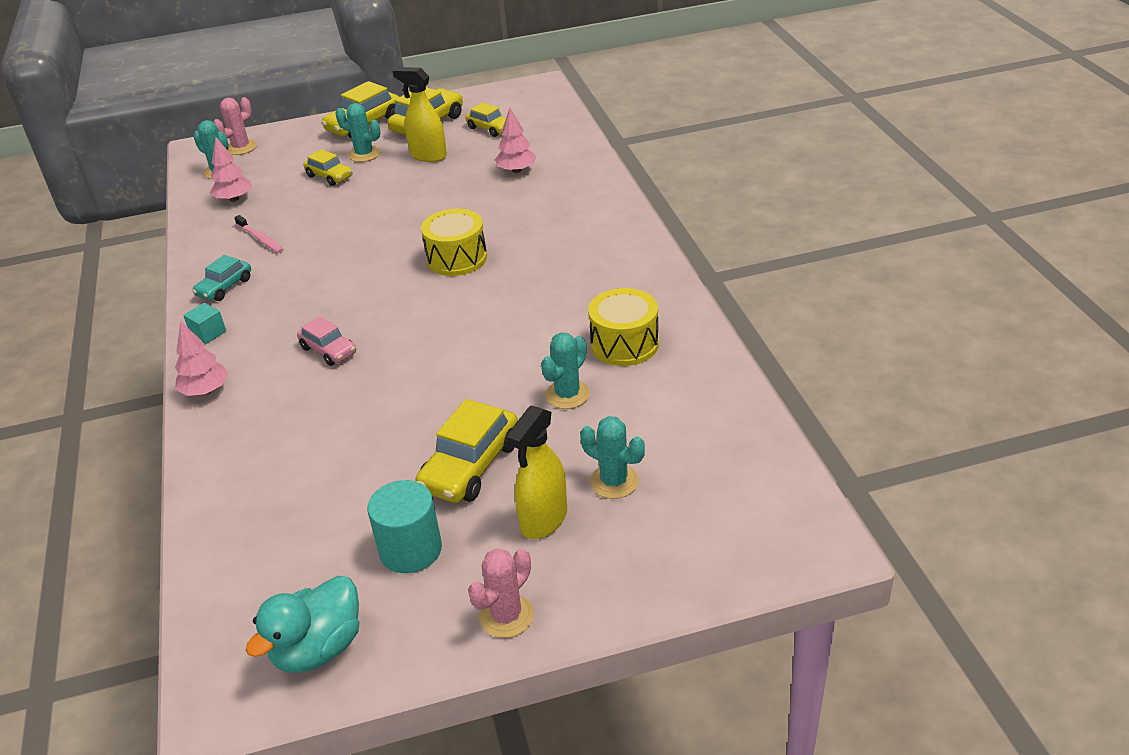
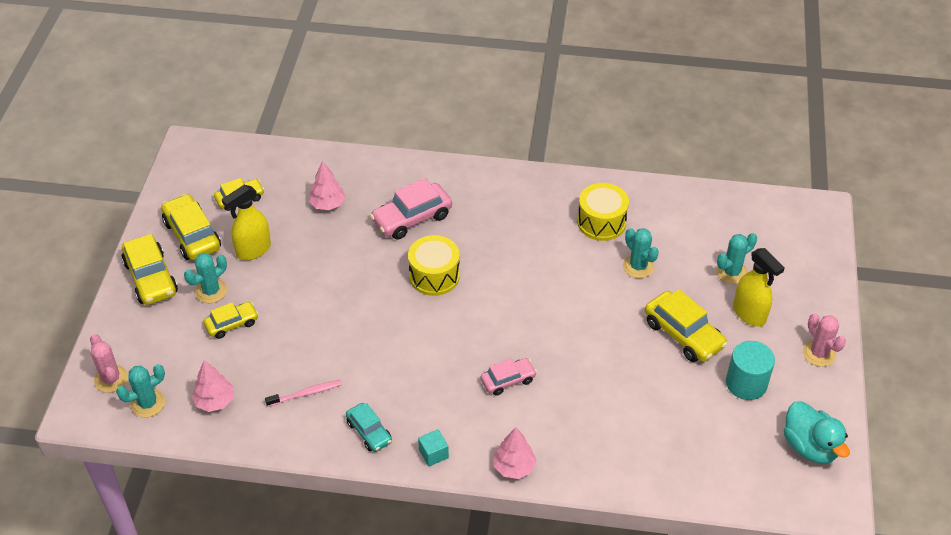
camera: 70 degrees left, 10 degrees up
none -> pink car [370,178,452,240]

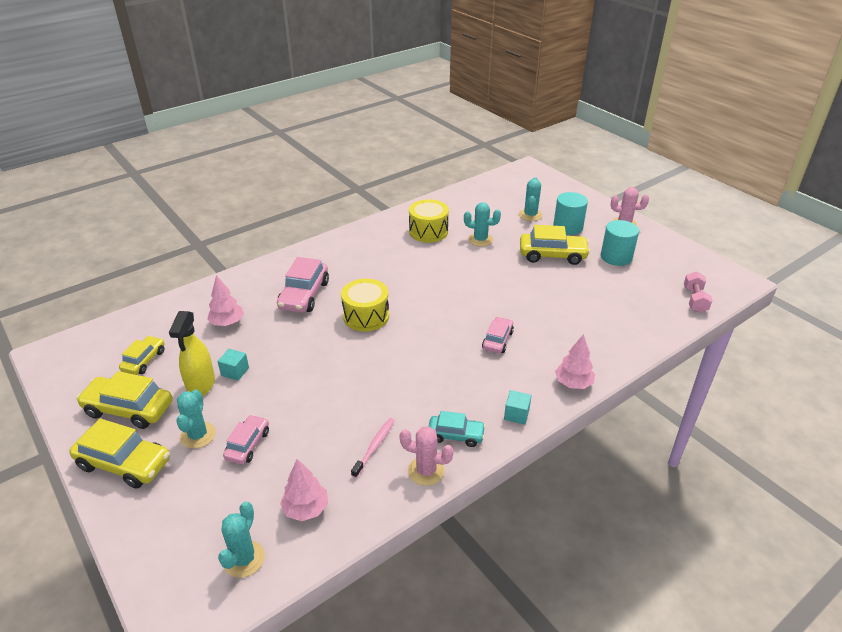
camera: 45 degrees left, 10 degrees down
pink cactus [90,334,128,393] -> pink cactus moved to [400,426,454,486]
yellow car [204,302,258,339] -> pink car [223,415,269,464]
yellow spray bottle [733,248,785,327] -> turquoise cylinder [553,192,588,235]
turquoise duck [784,401,850,464] -> none
none -> turquoise cube [217,349,249,381]
none -> pink dumbbell [684,272,713,313]

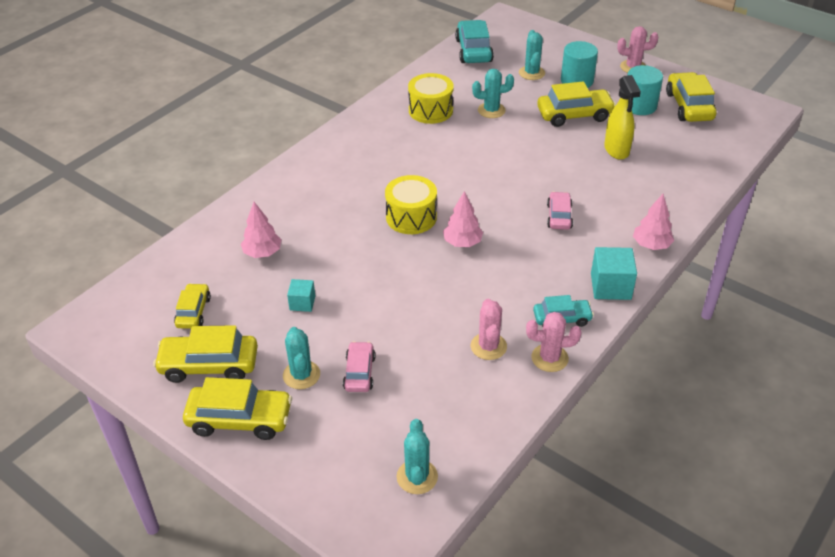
camera: 15 degrees left, 5 degrees up
yellow spray bottle [169,311,215,396] -> yellow spray bottle moved to [604,75,641,160]
pink car [277,257,329,313] -> none
pink tree [280,459,328,521] -> pink tree moved to [443,191,483,247]
pink toothbrush [351,418,395,478] -> pink cactus [471,299,507,360]
turquoise cube [504,390,532,425] -> turquoise cube [591,247,637,300], size x1.67
pink dumbbell [684,272,713,313] -> none
none -> turquoise car [455,20,494,63]
none -> yellow car [666,72,716,122]

